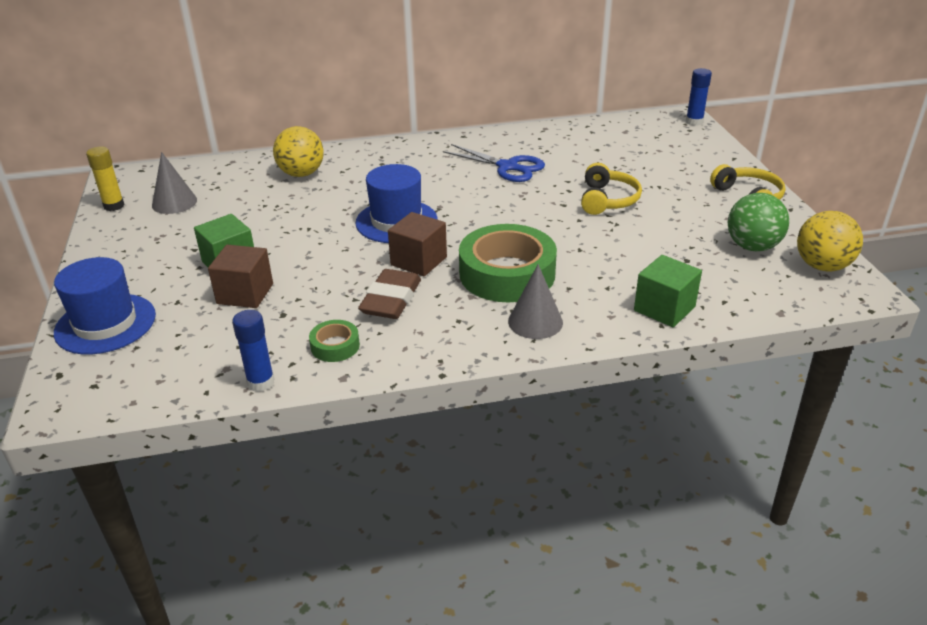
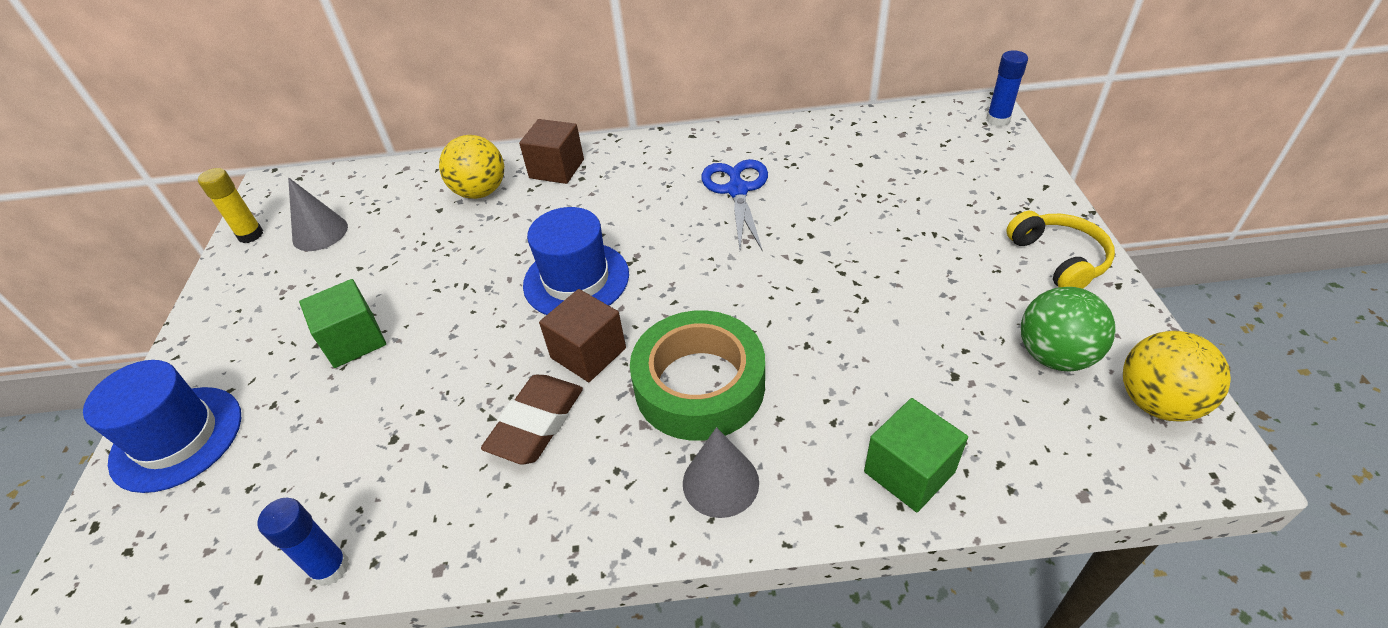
camera: 10 degrees right, 10 degrees up
brown cube [208,245,273,308] -> brown cube moved to [519,119,584,184]
green tape [309,320,360,362] -> none
blue scissors [443,144,545,182] -> blue scissors turned 135 degrees counterclockwise [702,159,768,252]
yellow headphones [581,163,642,215] -> none

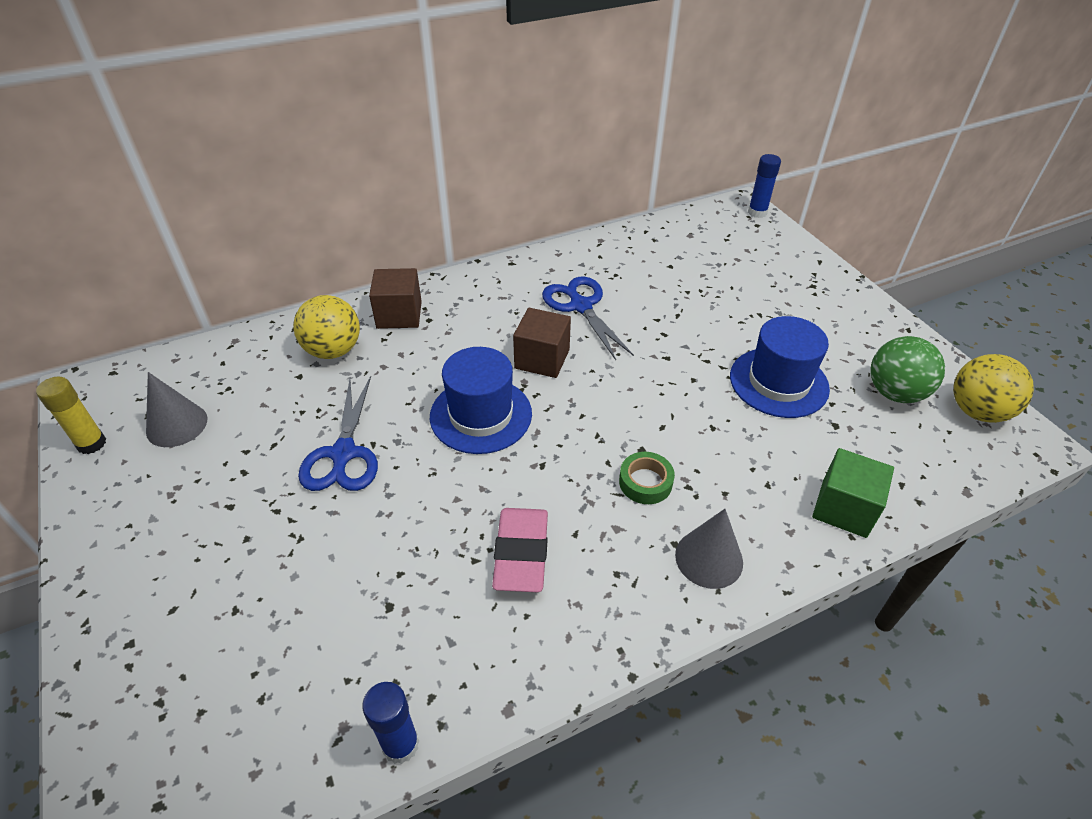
camera: 25 degrees left, 0 degrees up
blue hat [83,360,241,493] -> blue hat moved to [730,316,830,418]
green cube [299,279,386,368] -> none
brown eraser [481,375,583,465] -> pink eraser [492,508,548,592]
brown cube [539,289,626,382] -> brown cube moved to [513,308,571,378]
green tape [630,310,765,441] -> green tape [619,452,675,504], size x0.45
yellow headphones [1006,211,1115,289] -> none
none -> blue scissors [298,376,378,491]

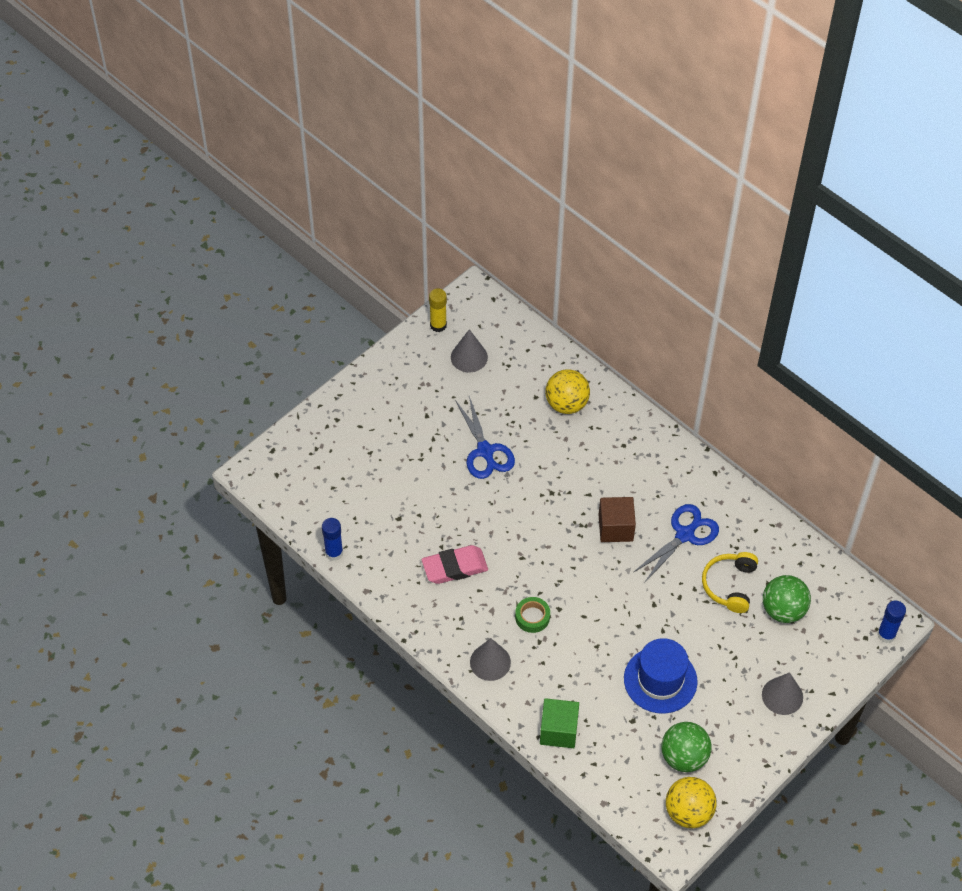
camera: 70 degrees right, 10 degrees up
blue scissors [298,376,378,491] -> blue scissors turned 90 degrees counterclockwise [455,396,515,479]
brown cube [369,268,422,329] -> none
blue hat [430,347,532,454] -> none
none -> yellow headphones [702,552,758,613]
none -> grey cone [762,672,803,715]
none -> green ball [763,575,811,623]

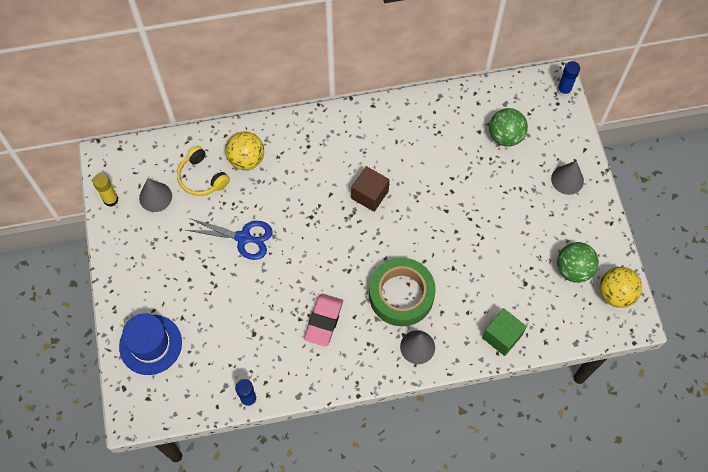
camera: 55 degrees left, 10 degrees up
green tape [515,597,550,633] -> green tape [369,258,436,326], size x2.20
blue hat [624,638,697,714] -> blue hat moved to [119,313,182,375]
blue scissors [634,504,719,582] -> none
yellow headphones [702,552,758,613] -> yellow headphones moved to [177,146,230,196]

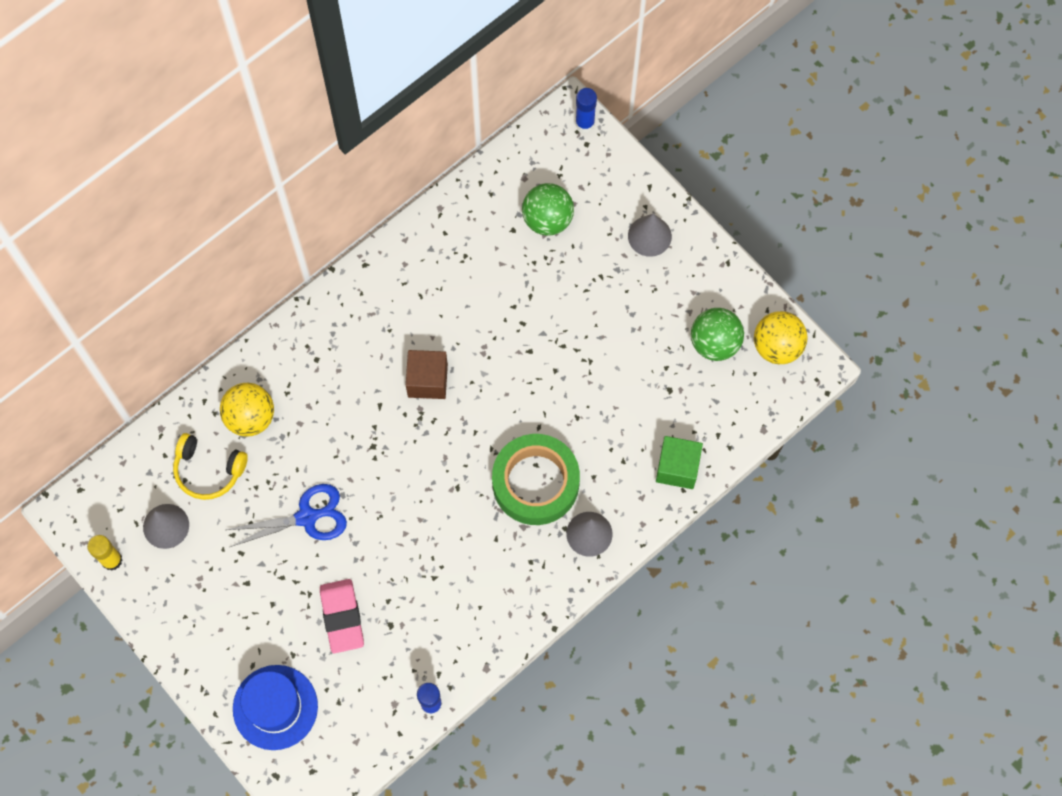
camera: 30 degrees left, 5 degrees up
pink eraser [304,294,343,347] -> pink eraser moved to [320,579,364,653]

